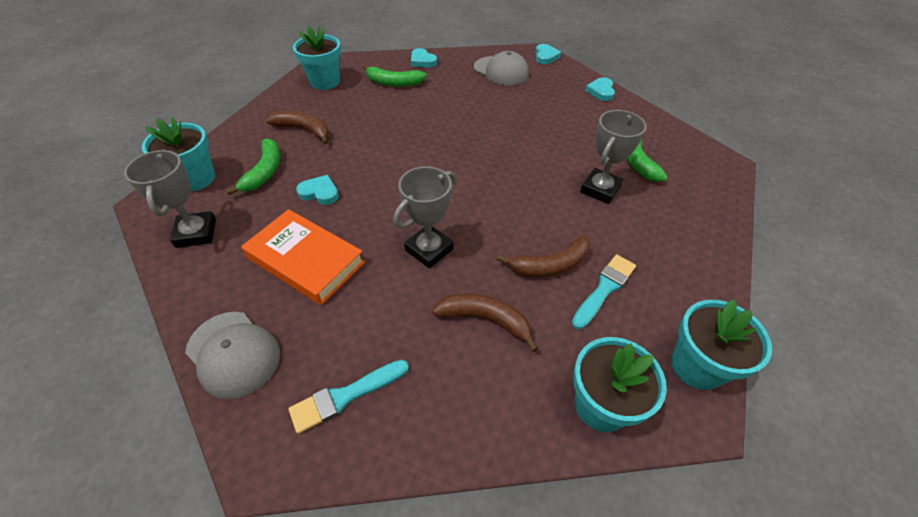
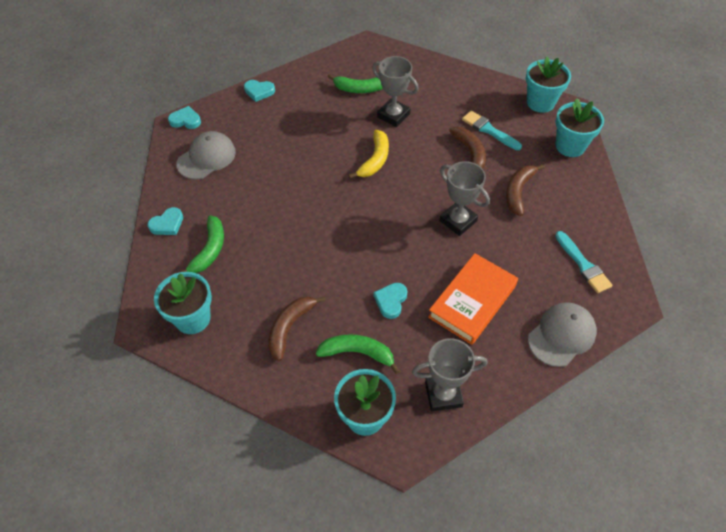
camera: 85 degrees left, 5 degrees up
none -> yellow banana [348,130,389,179]

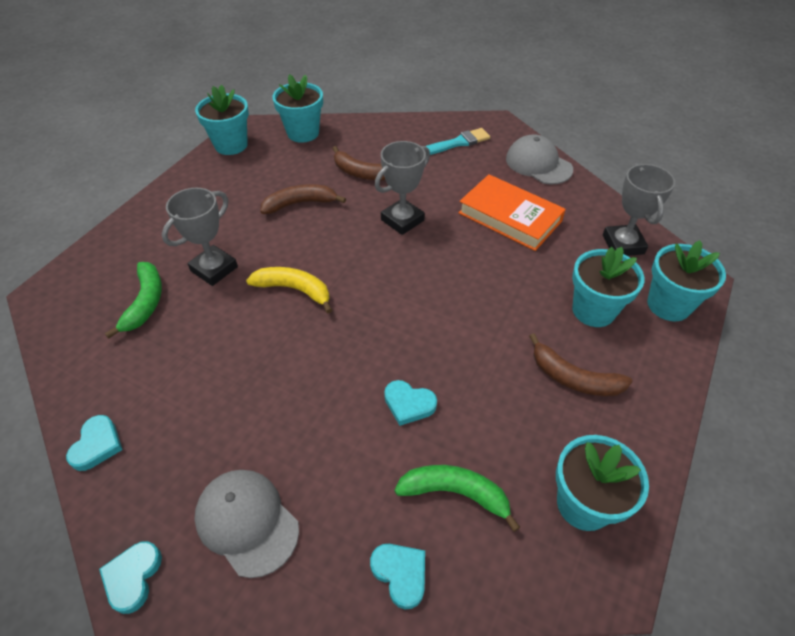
camera: 90 degrees left, 5 degrees down
green banana [316,334,400,374] -> turquoise flower pot [572,247,644,327]
turquoise heart [374,283,407,319] -> turquoise heart moved to [384,380,437,426]
turquoise brush [462,111,522,150] -> none

